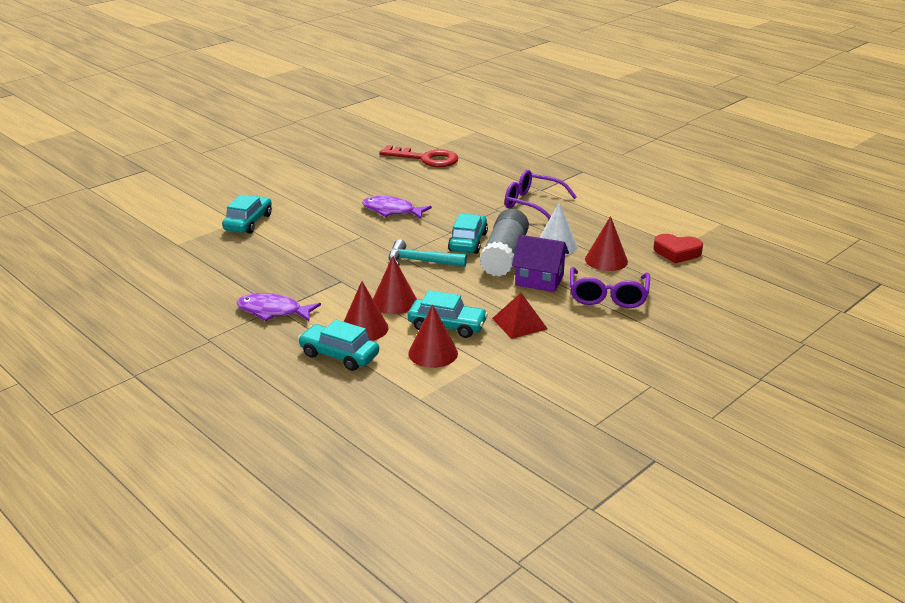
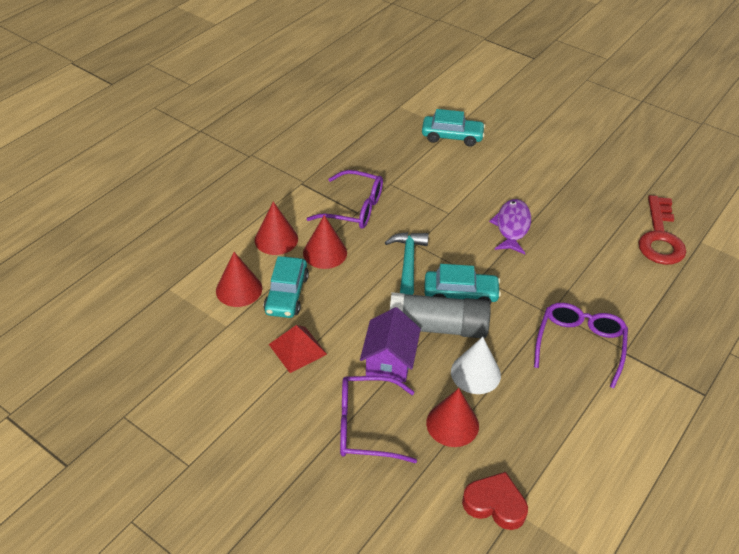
camera: 80 degrees right, 15 degrees up
purple fish [237,293,321,321] -> none
turquoise car [298,320,379,371] -> none
red heart [653,234,703,263] -> red heart turned 105 degrees clockwise [462,472,528,530]
none -> purple glasses [306,170,383,229]

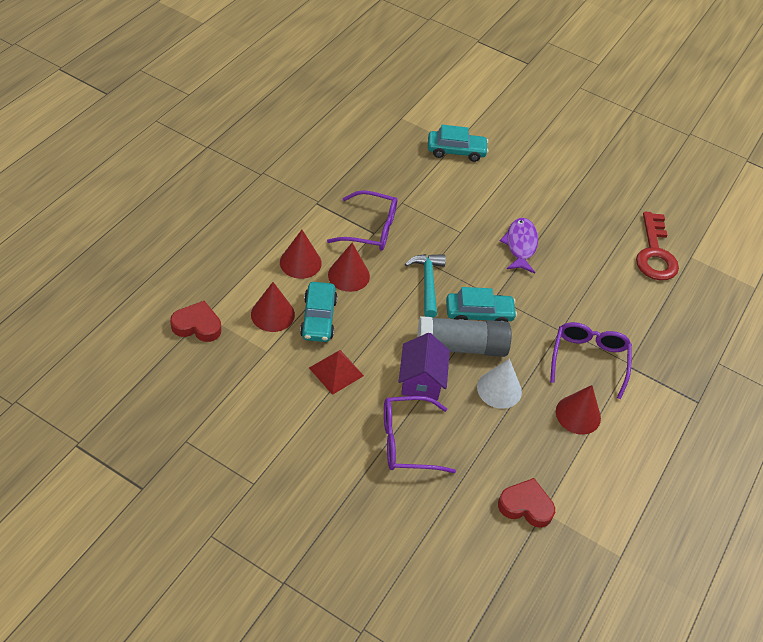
camera: 10 degrees left, 5 degrees up
red cone [426,388,479,447] -> red cone moved to [556,385,601,435]
none -> red heart [170,301,221,342]

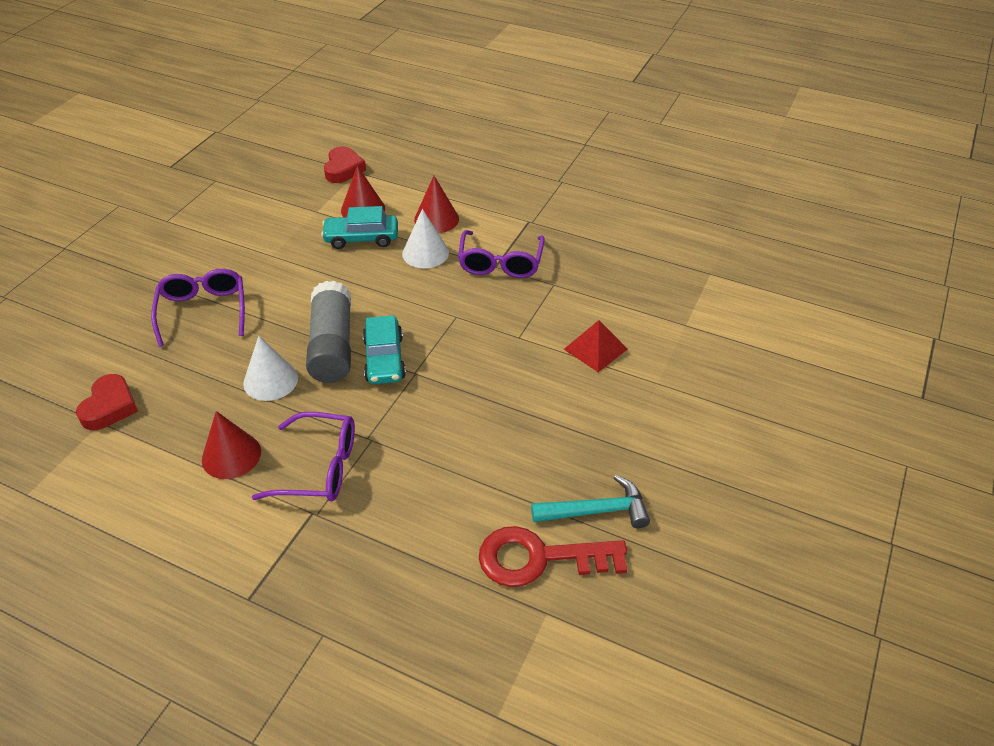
camera: 90 degrees right, 5 degrees down
red pyramid [309,350,364,395] -> red pyramid moved to [564,320,627,372]
red cone [328,243,370,292] -> white cone [402,209,449,268]
purple house [399,333,450,400] -> none
turquoise hammer [405,254,446,318] -> turquoise hammer moved to [531,475,650,528]
turquoise car [428,125,489,162] -> none
purple fish [500,218,538,274] -> none

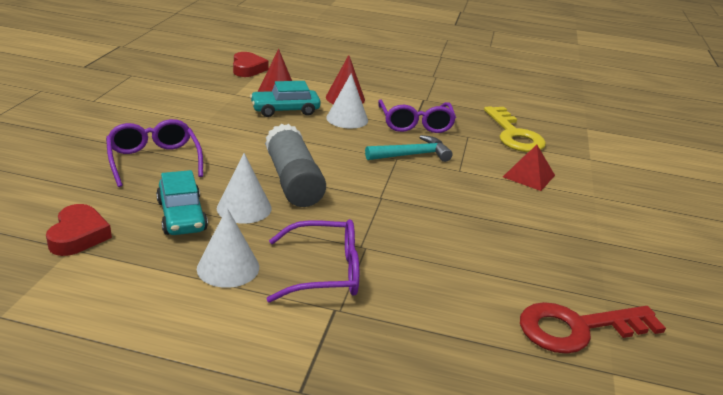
camera: 15 degrees left, 15 degrees down
red cone [202,411,261,479] -> white cone [197,208,259,288]
turquoise car [363,315,406,384] -> turquoise car moved to [156,170,208,235]
turquoise hammer [531,475,650,528] -> turquoise hammer moved to [365,135,453,162]
none -> yellow key [484,106,546,152]

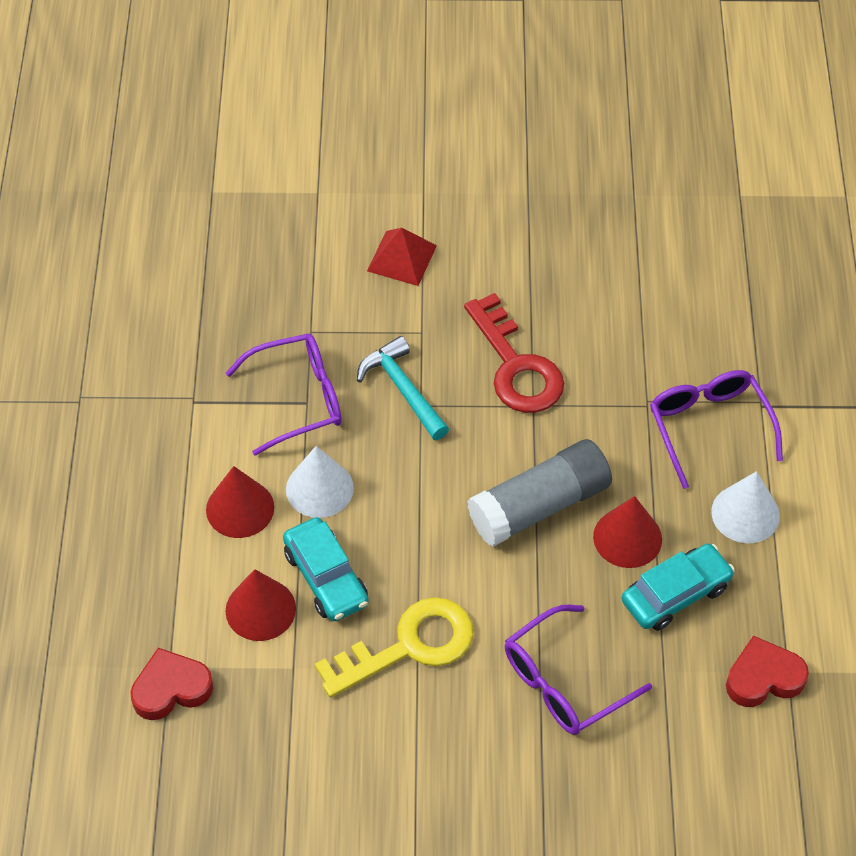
camera: 100 degrees left, 25 degrees up
white cone [217,153,272,224] -> red cone [593,496,662,568]
yellow key [484,106,546,152] -> yellow key moved to [315,597,473,698]
red key [520,302,666,354] -> red key moved to [464,293,564,413]

